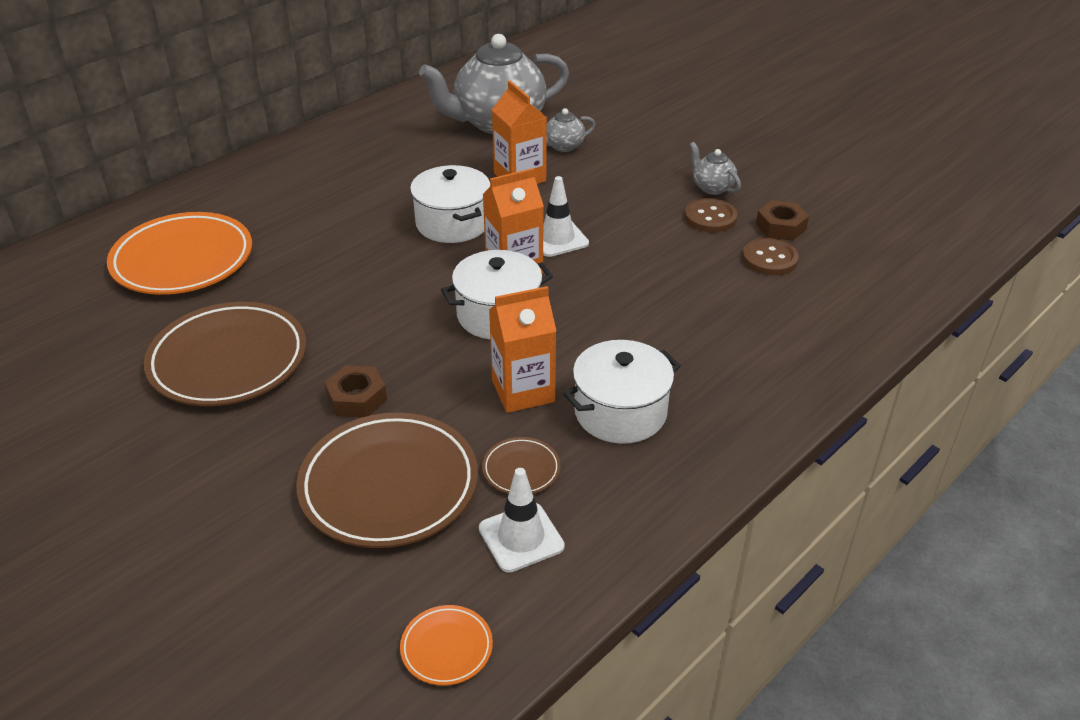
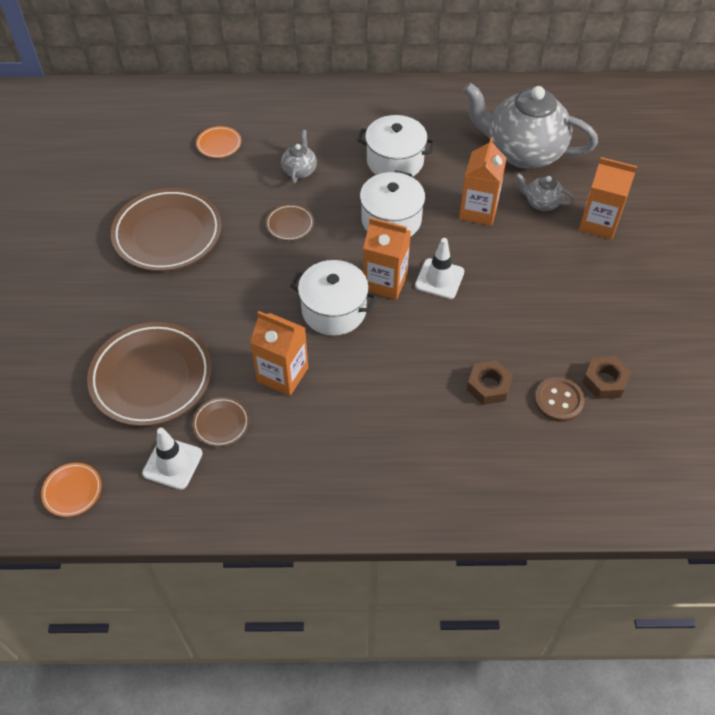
camera: 45 degrees right, 15 degrees up
orange plate [107,212,252,295] -> orange plate [196,126,241,158], size x0.45
brown nut [324,365,387,417] -> brown nut moved to [467,360,513,405]
white pot [563,340,681,444] -> white pot moved to [357,115,435,177]
brown button [685,198,737,232] -> none
grey teapot [689,142,741,195] -> grey teapot moved to [281,130,317,183]
none -> brown plate [266,204,314,241]
none -> orange carton [579,157,637,240]

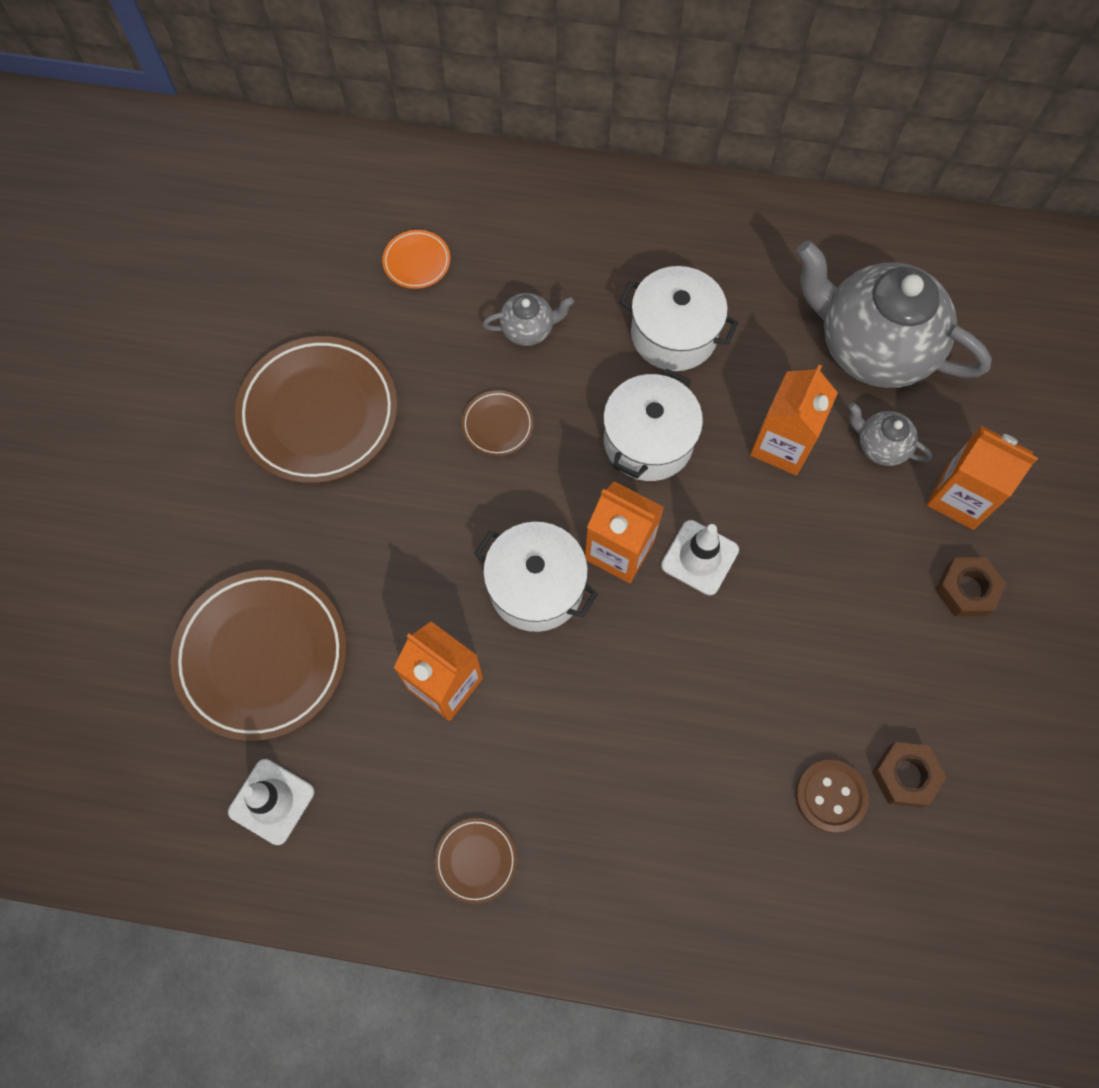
camera: 10 degrees right, 15 degrees up
orange plate [41,463,101,517] -> none
brown plate [192,397,249,447] -> brown plate moved to [434,818,517,904]
grey teapot [281,130,317,183] -> grey teapot turned 60 degrees clockwise [483,293,574,346]
brown nut [467,360,513,405] -> brown nut moved to [935,557,1007,617]

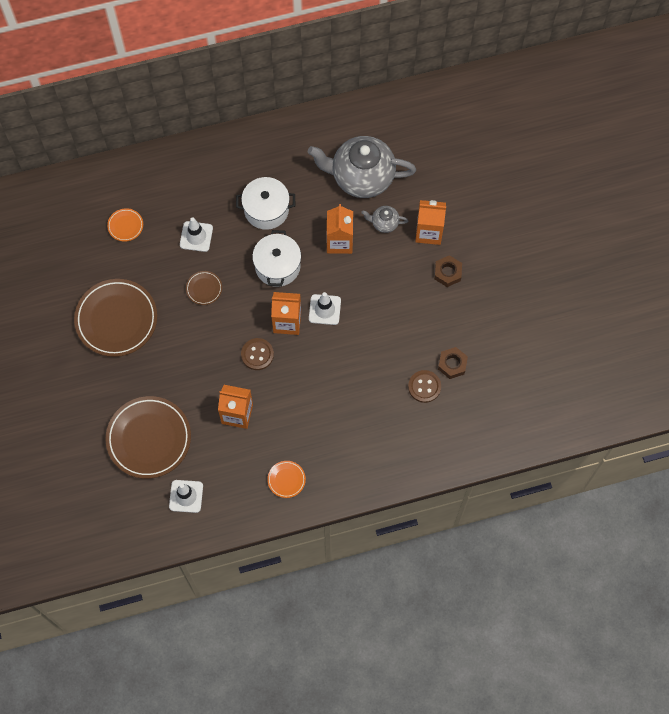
camera: 25 degrees left, 0 degrees up
brown plate [434,818,517,904] -> orange plate [267,461,306,498]
white pot [474,522,598,632] -> brown button [241,338,274,370]
grey teapot [483,293,574,346] -> white traffic cone [180,217,213,252]

